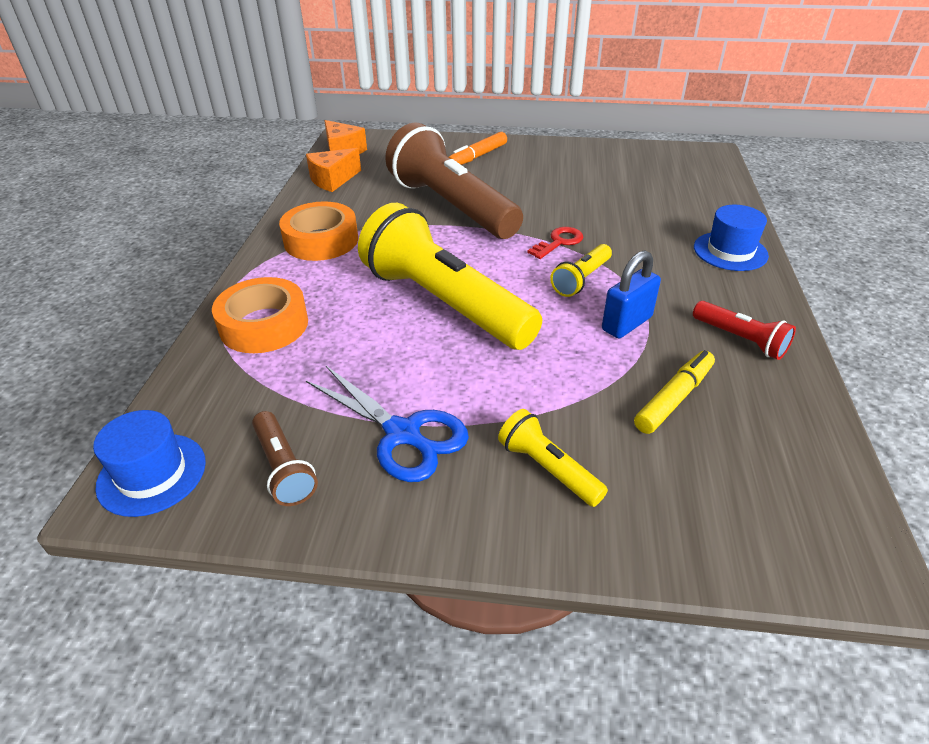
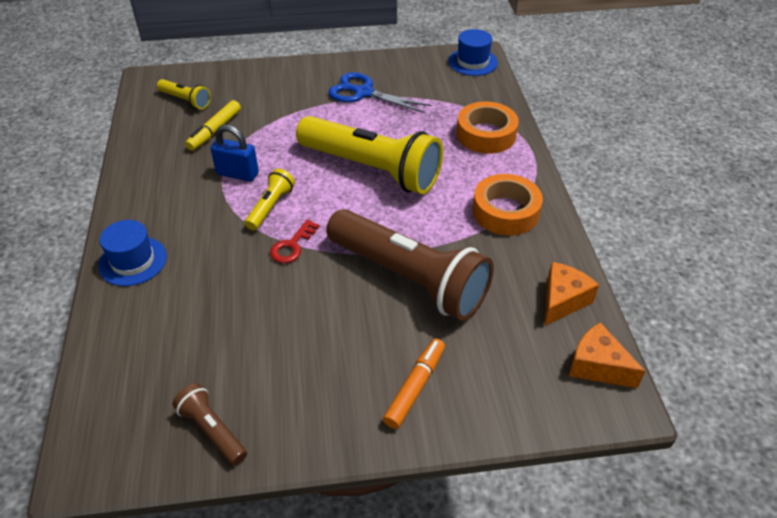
camera: 165 degrees right, 5 degrees up
brown flashlight [252,411,318,506] -> brown flashlight moved to [173,383,247,465]
yellow flashlight [498,409,608,507] -> yellow flashlight moved to [157,79,211,109]
blue padlock [602,250,661,338] -> blue padlock turned 75 degrees clockwise [211,125,259,182]
red flashlight [693,301,796,360] -> none

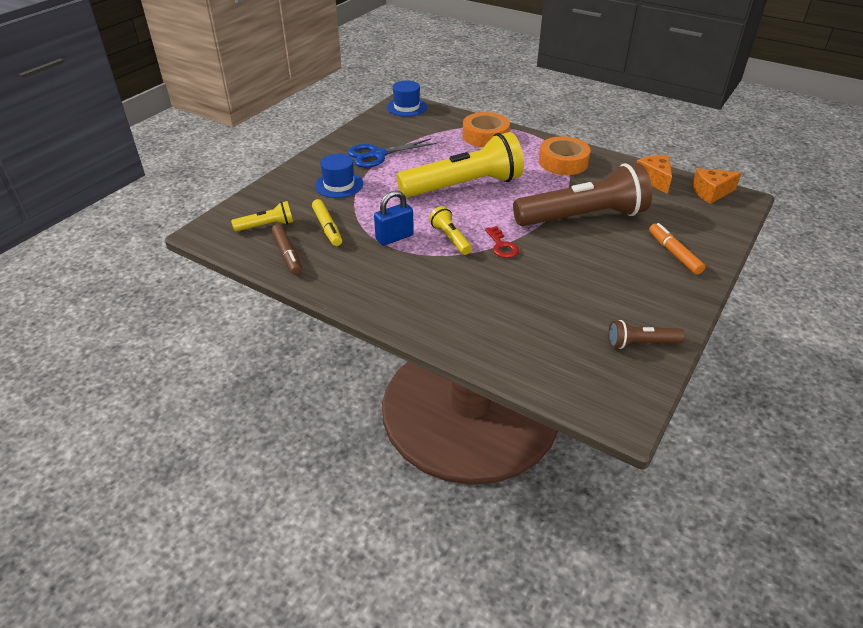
camera: 50 degrees left, 5 degrees down
blue hat [98,220,167,286] -> blue hat moved to [315,154,363,198]
none -> brown marker [271,224,302,275]

